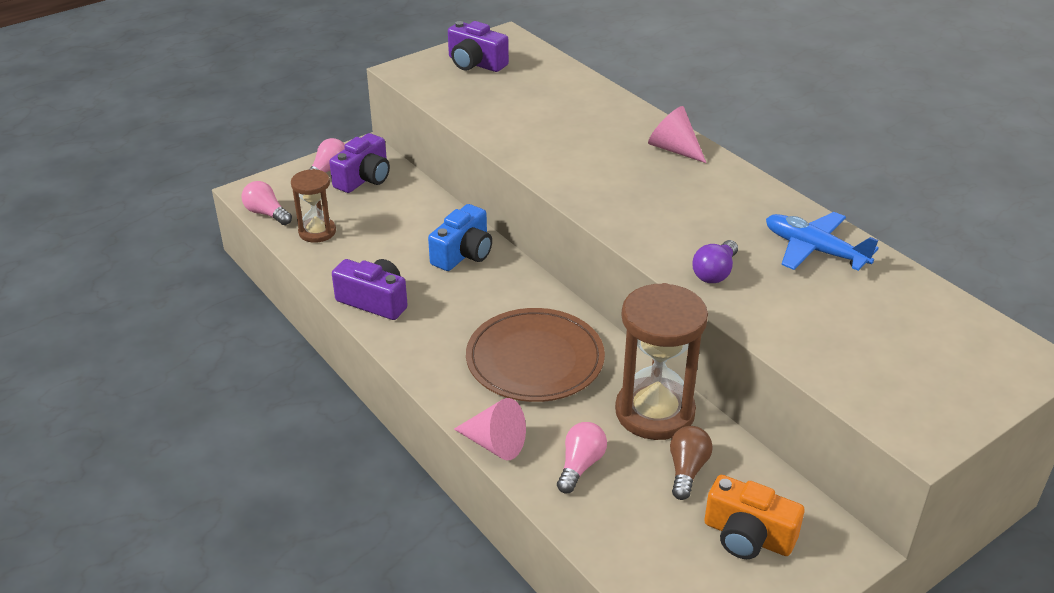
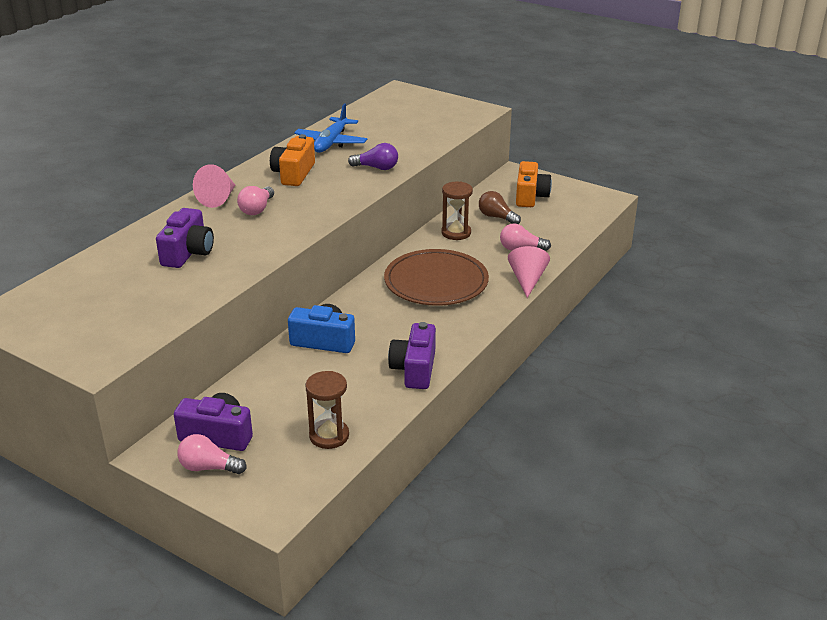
camera: 110 degrees left, 5 degrees down
pink light bulb [241,181,292,225] -> pink light bulb moved to [237,186,274,215]
purple camera [448,21,509,72] -> purple camera moved to [156,208,214,268]
brown hourglass [615,283,708,440] -> brown hourglass [441,181,473,240], size x0.57
brown light bulb [670,426,713,500] -> brown light bulb turned 45 degrees clockwise [479,191,521,224]
none -> orange camera [270,134,315,186]

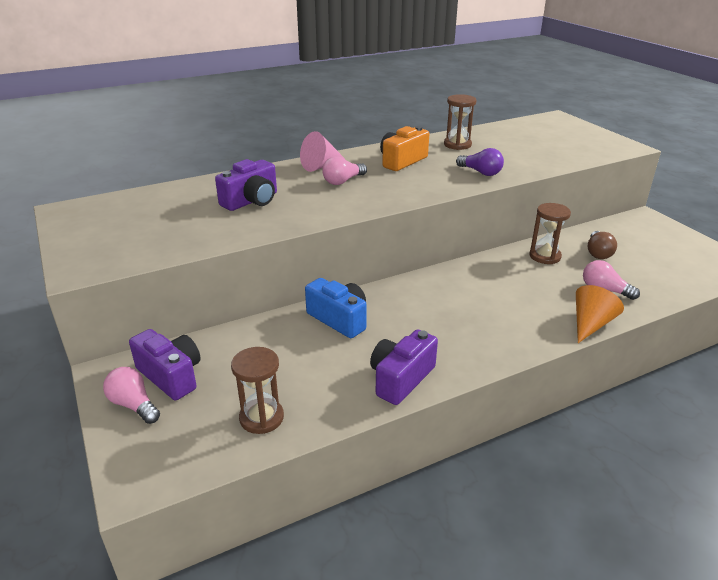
camera: 30 degrees right, 0 degrees up
blue plane [294,103,367,153] -> brown hourglass [444,94,477,150]
brown plate [384,249,489,306] -> none
brown light bulb [479,191,521,224] -> brown light bulb turned 150 degrees counterclockwise [588,231,617,259]
pink cone [508,246,550,298] -> orange cone [576,285,624,343]
orange camera [516,161,552,207] -> none

